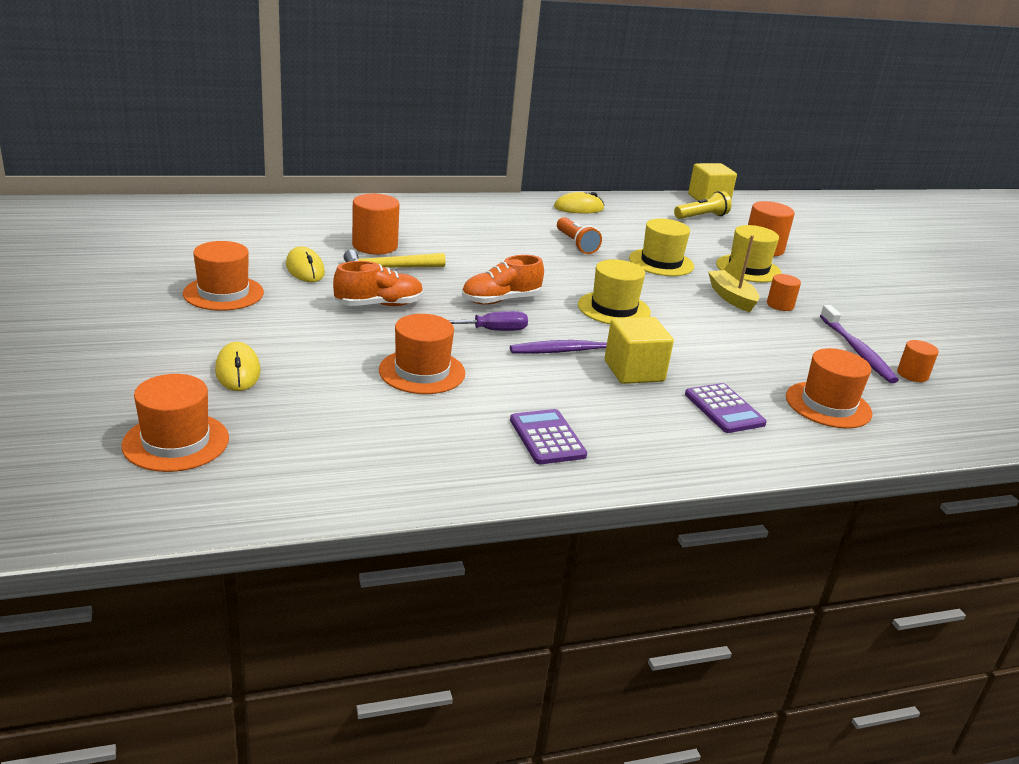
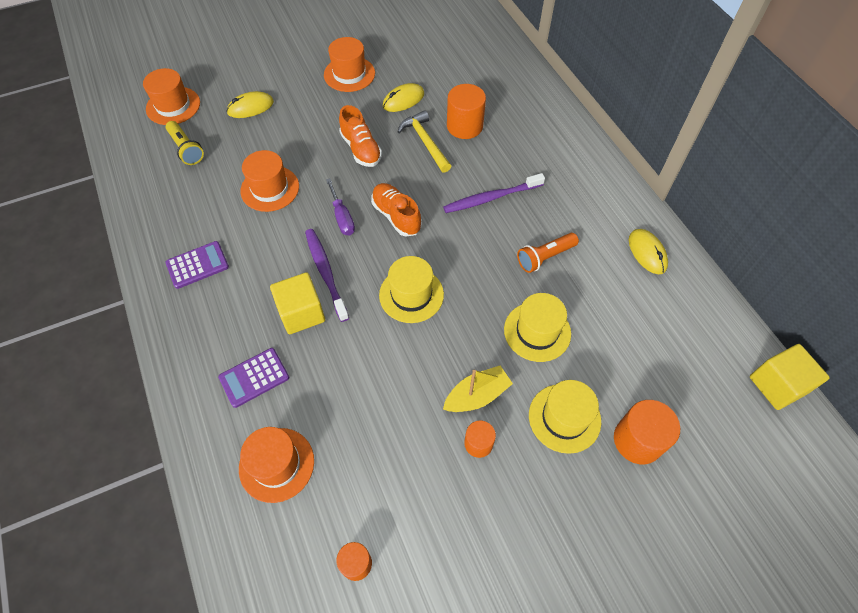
camera: 85 degrees right, 30 degrees up
yellow flashlight [674,191,732,219] -> yellow flashlight moved to [166,121,204,165]
purple toothbrush [820,305,899,383] -> purple toothbrush moved to [443,173,545,213]

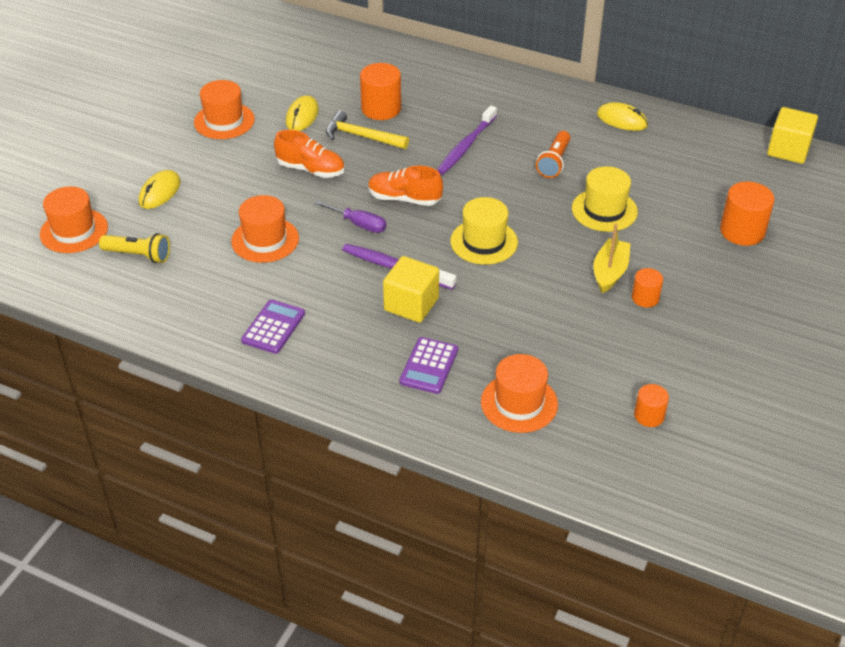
camera: 40 degrees left, 15 degrees down
yellow hat [529,380,601,454] -> none

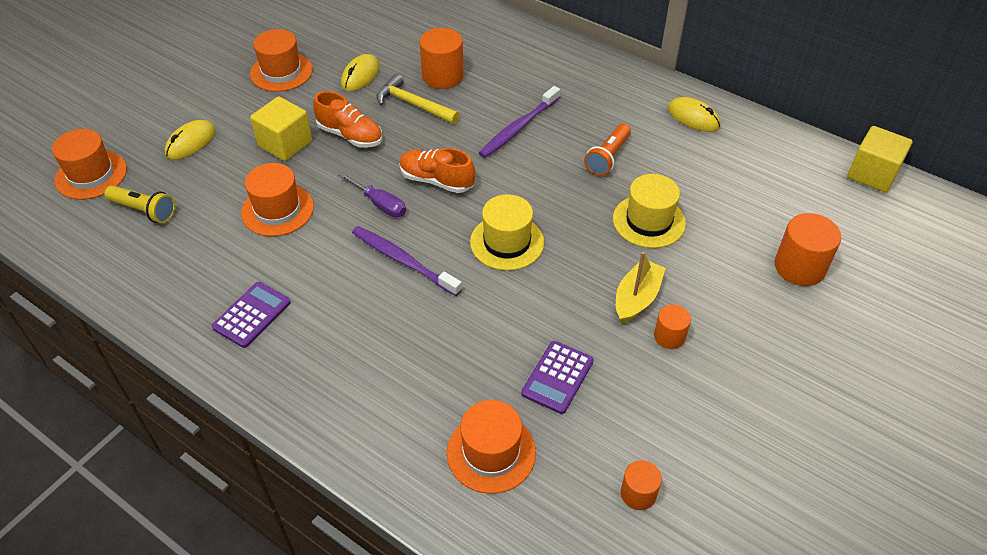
camera: 10 degrees right, 5 degrees up
yellow cube [383,256,439,323] -> yellow cube moved to [250,96,312,161]
purple calculator [399,337,458,394] -> purple calculator moved to [521,341,594,414]

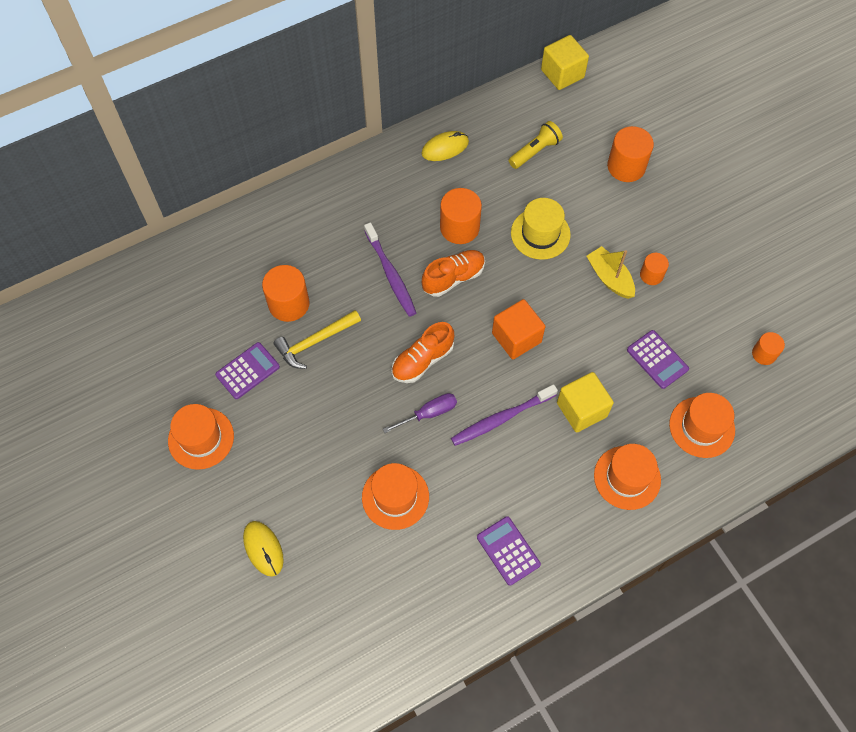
camera: 65 degrees left, 15 degrees up
orange hat [52,129,127,200] -> orange hat moved to [594,444,661,510]
yellow flashlight [104,185,175,223] -> yellow flashlight moved to [509,121,563,169]
yellow cube [250,96,312,161] -> yellow cube moved to [557,372,614,433]
orange shoe [313,91,383,148] -> orange shoe moved to [422,250,485,297]
yellow mouse [341,54,380,91] -> purple calculator [215,342,280,399]
yellow hat [470,194,544,271] -> orange cube [492,299,545,359]
orange flashlight [584,124,631,176] -> orange cylinder [440,188,482,244]

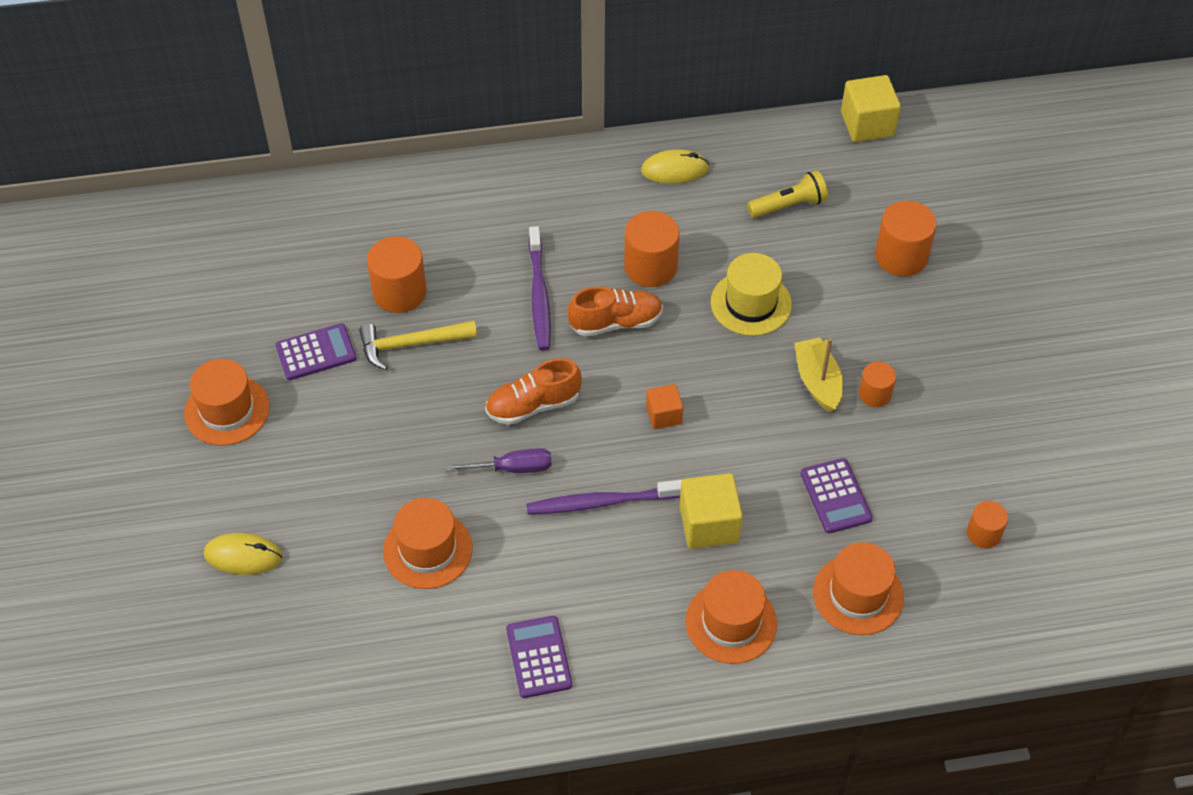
camera: 20 degrees right, 10 degrees down
yellow mouse [243,521,284,577] -> yellow mouse turned 75 degrees counterclockwise [204,533,282,575]
orange cube [492,299,545,359] -> orange cube [646,384,683,429], size x0.60

